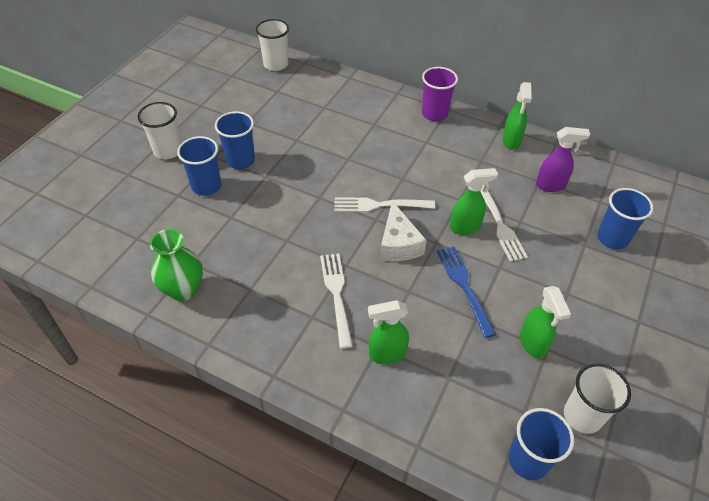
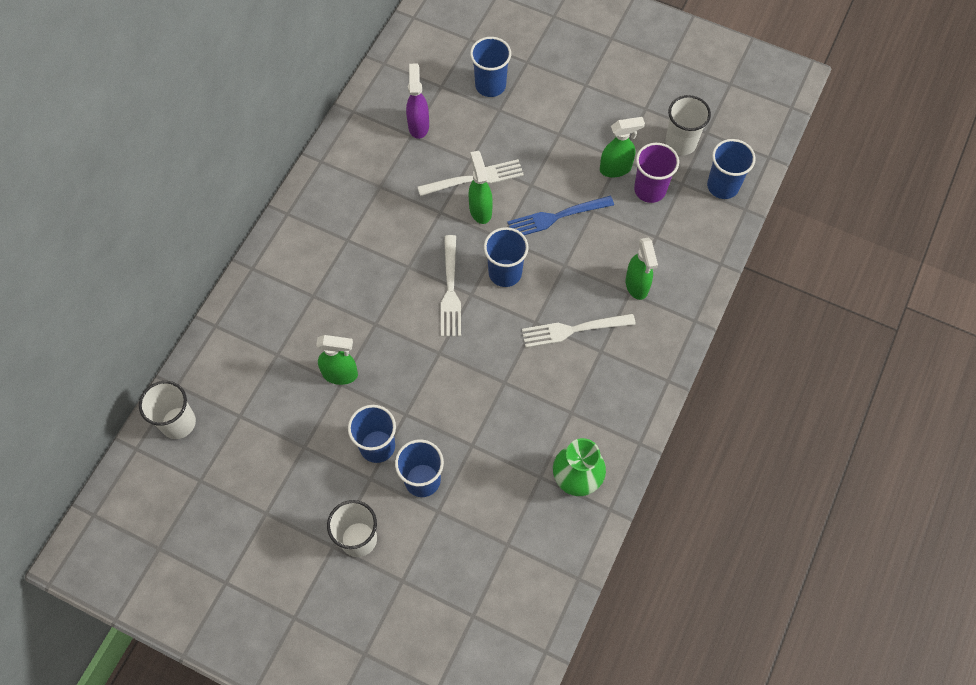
camera: 90 degrees left, 15 degrees up
white cheese [380,201,427,261] -> blue cup [484,227,529,287]
purple cup [422,67,458,121] -> purple cup moved to [634,143,679,203]
green spray bottle [502,82,532,150] -> green spray bottle moved to [316,335,358,385]

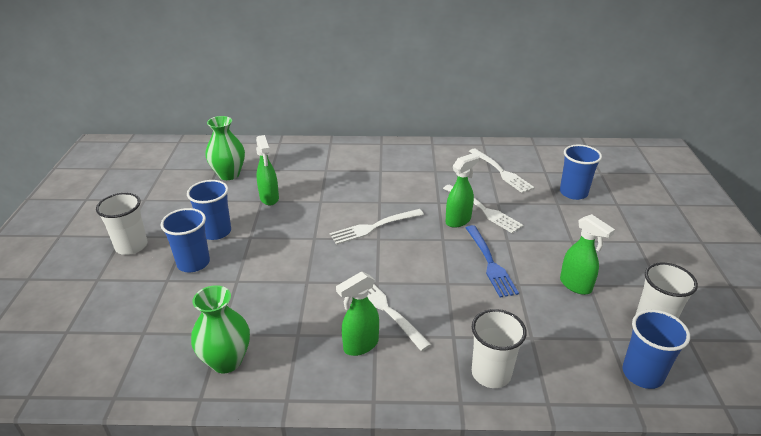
camera: 65 degrees right, 30 degrees down
white cup [139,381,196,439] -> white cup moved to [472,309,527,388]
purple spray bottle [406,64,429,139] -> white fork [469,148,535,193]
blue cup [484,227,529,287] -> none
blue fork [507,196,614,235] -> blue fork turned 150 degrees counterclockwise [466,225,519,298]
green spray bottle [626,237,658,300] -> green spray bottle moved to [336,272,379,356]
purple cup [634,143,679,203] -> none
none -> green vase [205,116,245,180]

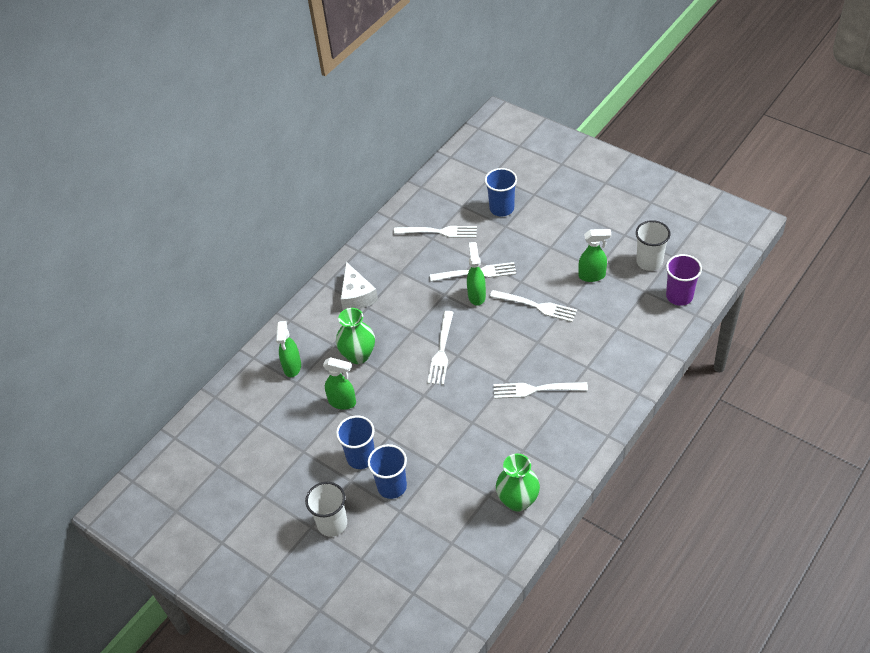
camera: 50 degrees left, 15 degrees up
green vase [205,116,245,180] -> green vase moved to [336,308,375,364]
green spray bottle [336,272,379,356] -> green spray bottle moved to [276,321,301,377]
blue fork [466,225,519,298] -> white fork [490,290,577,322]
white cup [472,309,527,388] -> none
blue cup [622,310,690,389] -> purple cup [666,254,702,306]
none -> white cheese [340,262,378,310]

